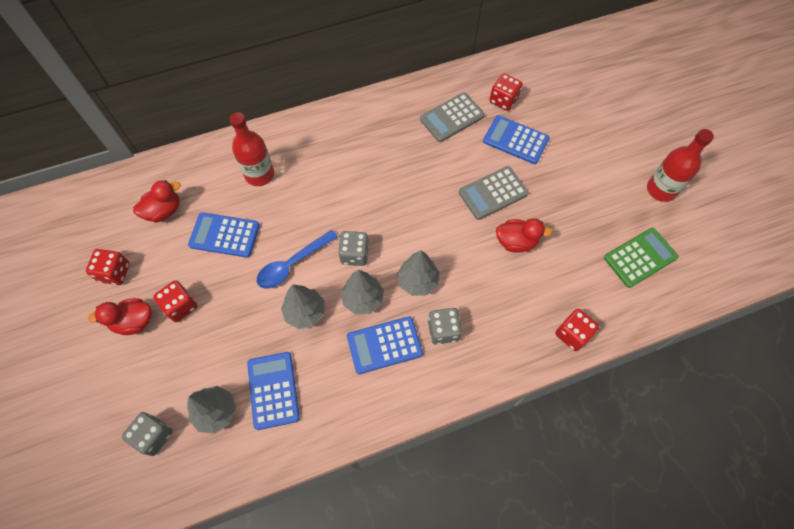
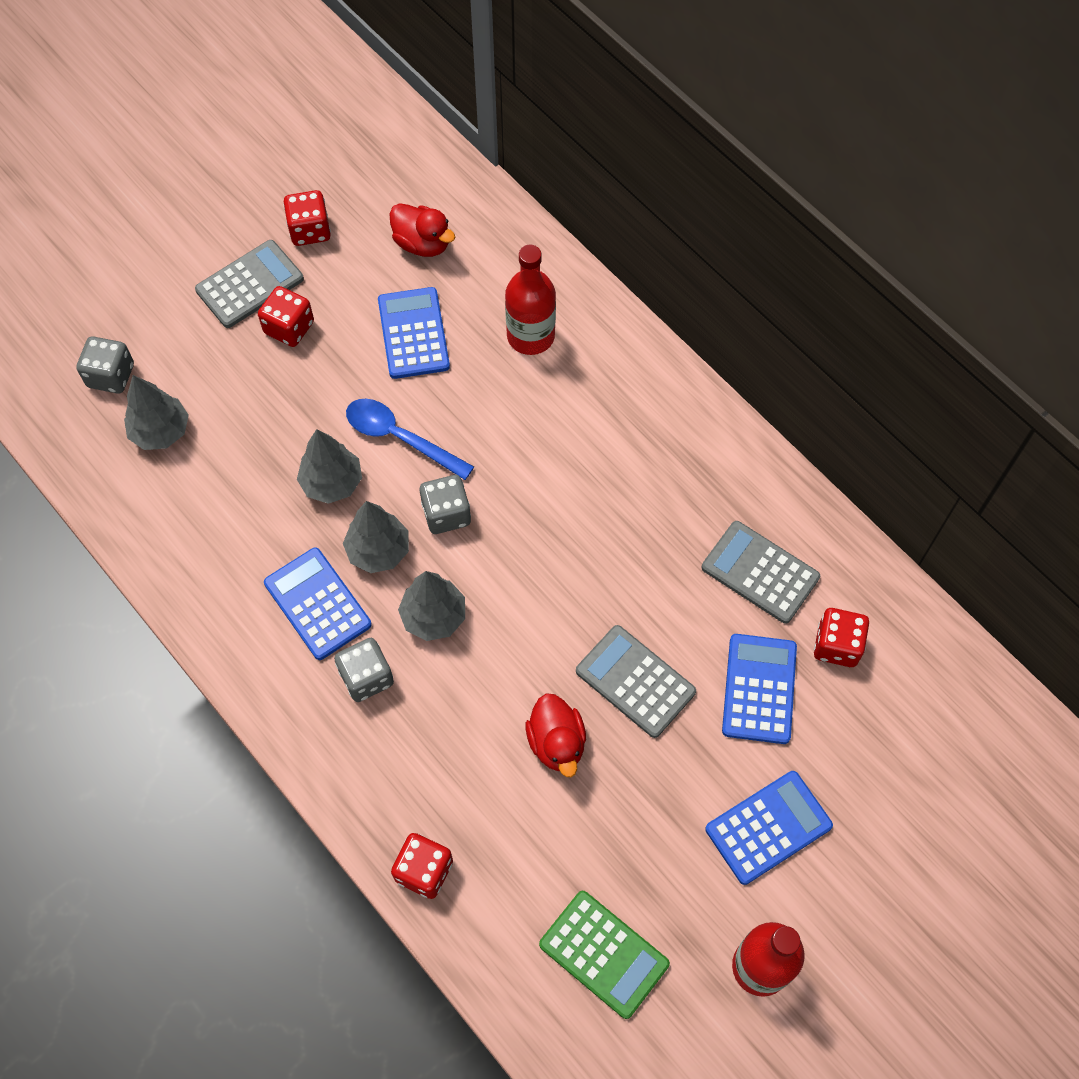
camera: 70 degrees right, 0 degrees up
red duck [88,298,152,335] -> grey calculator [195,240,304,328]
blue calculator [247,352,300,430] -> blue calculator moved to [705,771,833,885]

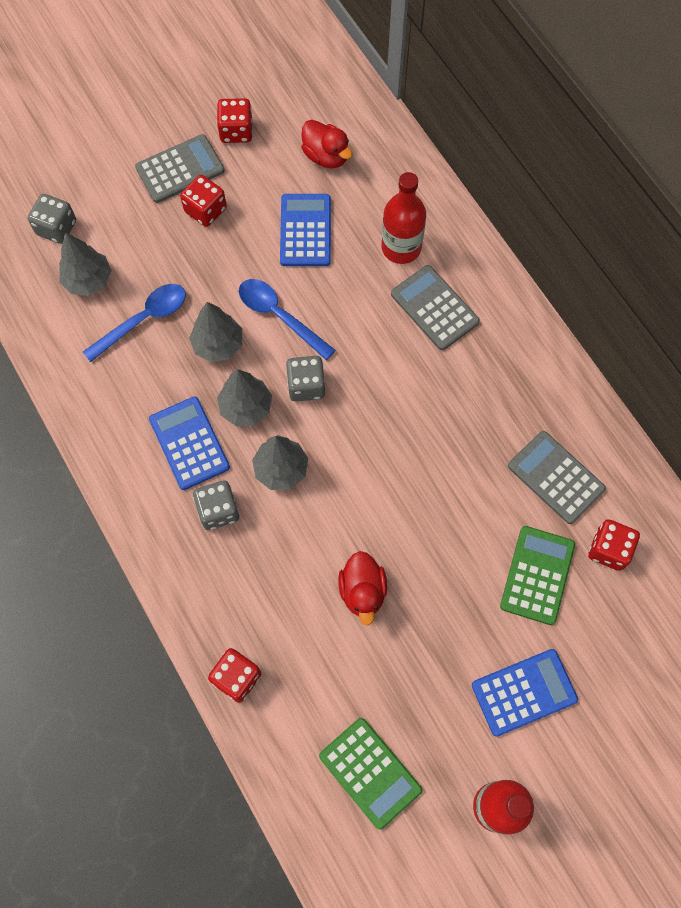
camera: 10 degrees right, 5 degrees up
grey calculator [576,625,696,738] -> grey calculator moved to [391,265,480,350]
blue calculator [722,634,797,744] -> green calculator [500,526,575,625]
none -> blue spoon [83,284,186,362]

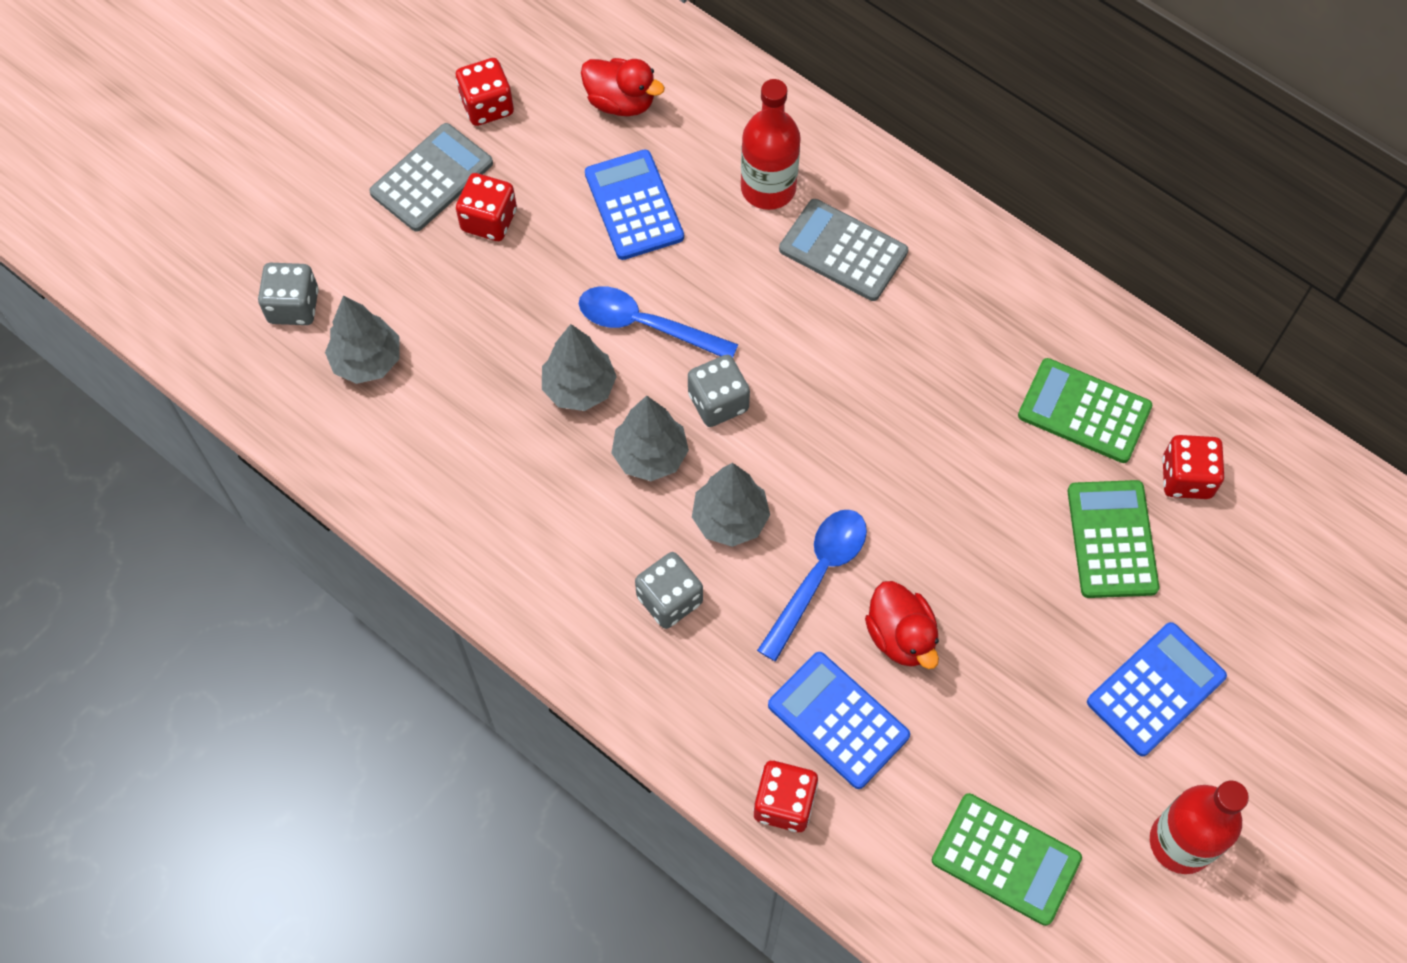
camera: 20 degrees left, 5 degrees down
blue spoon [83,284,186,362] -> blue spoon moved to [757,510,867,662]
blue calculator [149,397,230,490] -> blue calculator moved to [768,652,910,789]
grey calculator [508,431,606,524] -> green calculator [1018,358,1152,463]

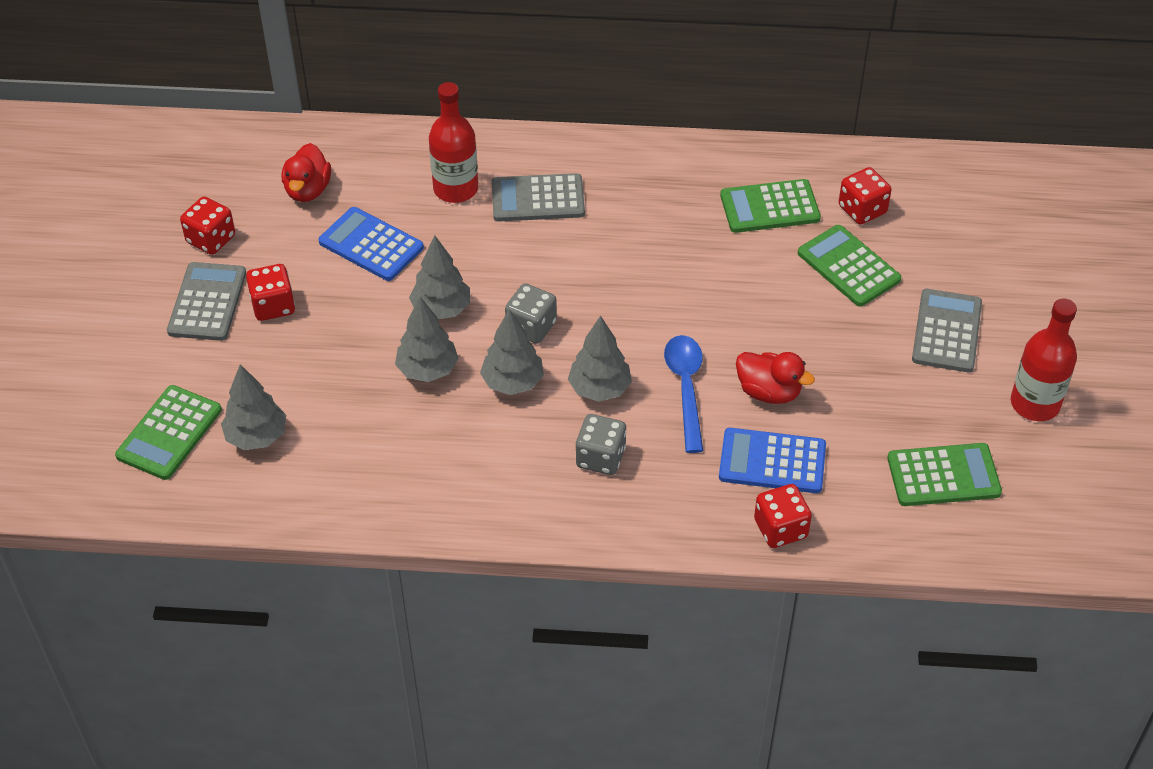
camera: 35 degrees left, 15 degrees down
grey dice [258,263,318,325] -> green calculator [115,385,222,480]
blue spoon [579,286,738,358] -> grey tree [409,235,470,319]
red duck [581,58,665,116] -> red duck turned 105 degrees clockwise [282,143,331,202]
blue calculator [1087,622,1227,756] -> grey calculator [912,289,982,373]

